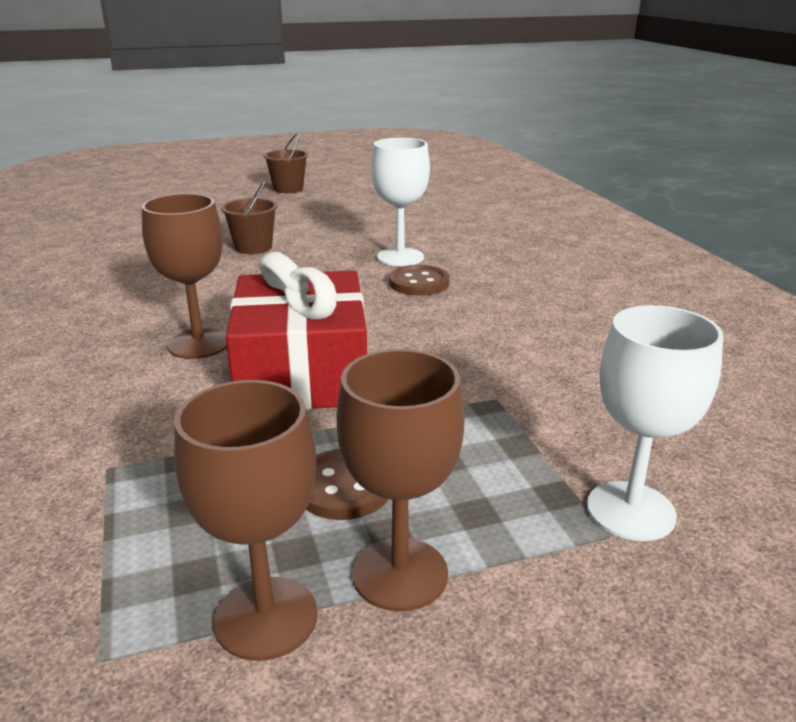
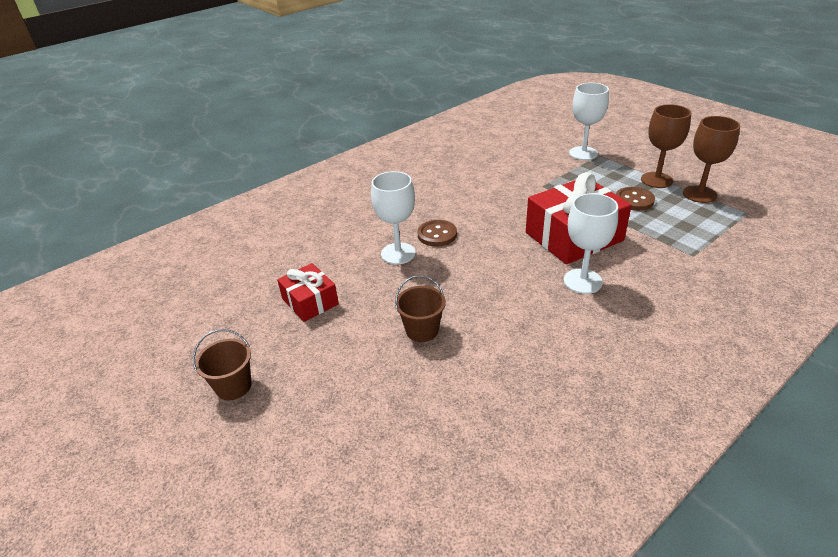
camera: 110 degrees left, 10 degrees up
brown goblet [142,194,227,359] -> white goblet [564,193,618,294]
none -> red gift [277,263,339,322]

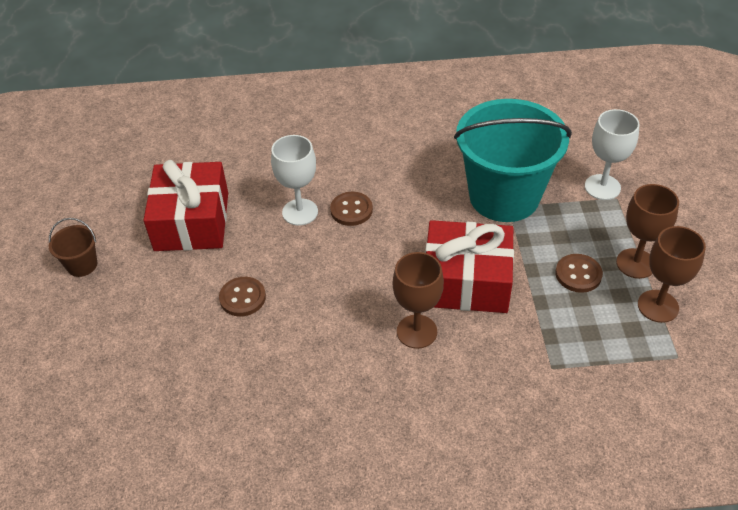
camera: 35 degrees right, 10 degrees up
red gift [277,263,339,322] -> red gift [144,160,228,251], size x1.78
brown bucket [395,275,446,342] -> brown button [219,277,266,317]
white goblet [564,193,618,294] -> brown goblet [393,252,444,349]
none -> turquoise bucket [454,99,572,222]

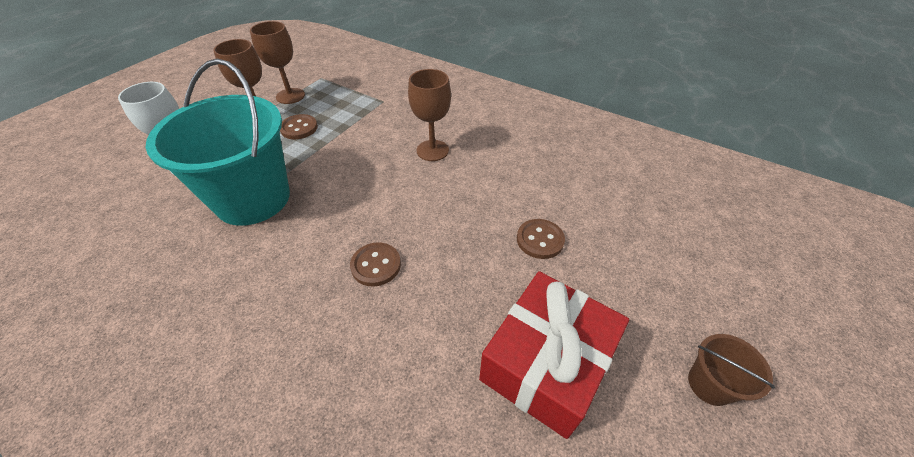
camera: 145 degrees left, 0 degrees up
white goblet [271,135,318,226] -> none
red gift [425,220,514,313] -> none

